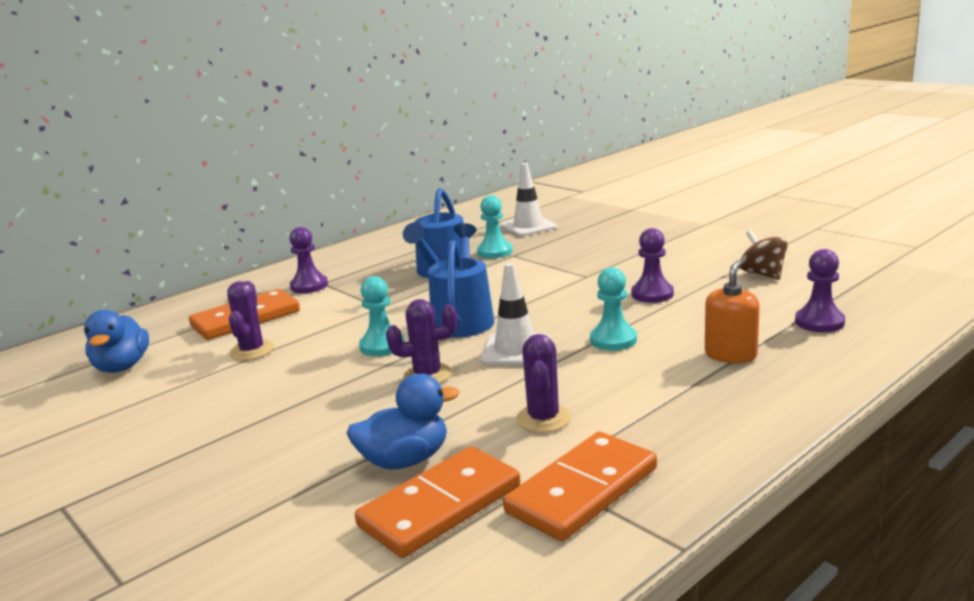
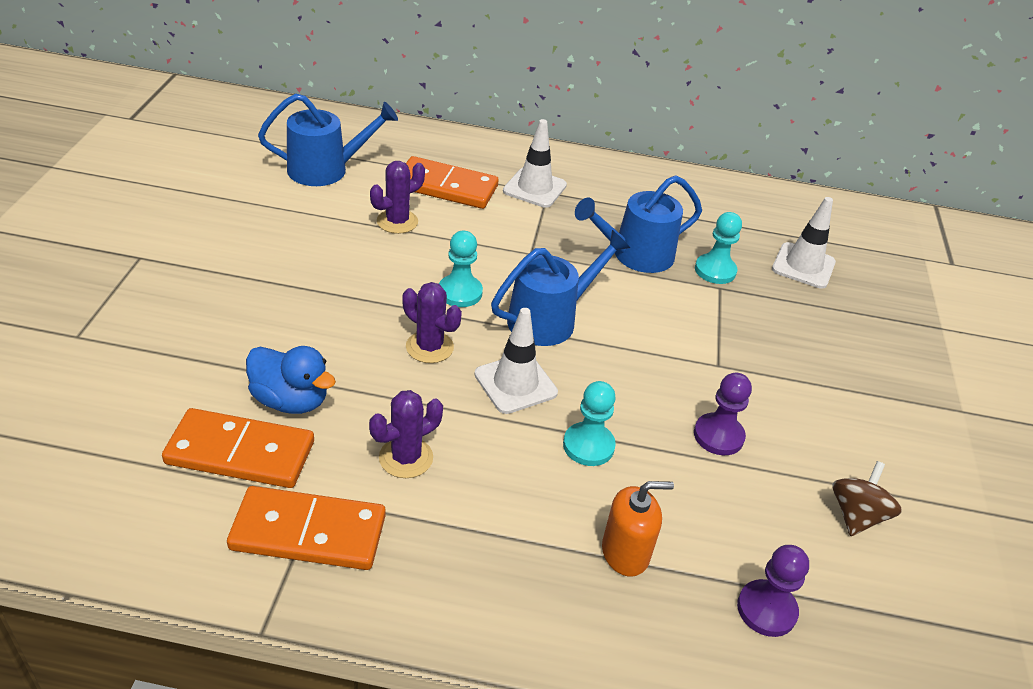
camera: 45 degrees right, 20 degrees up
blue duck [84,310,149,373] -> blue watering can [258,93,398,186]
purple pawn [290,227,328,293] -> white traffic cone [503,119,567,208]

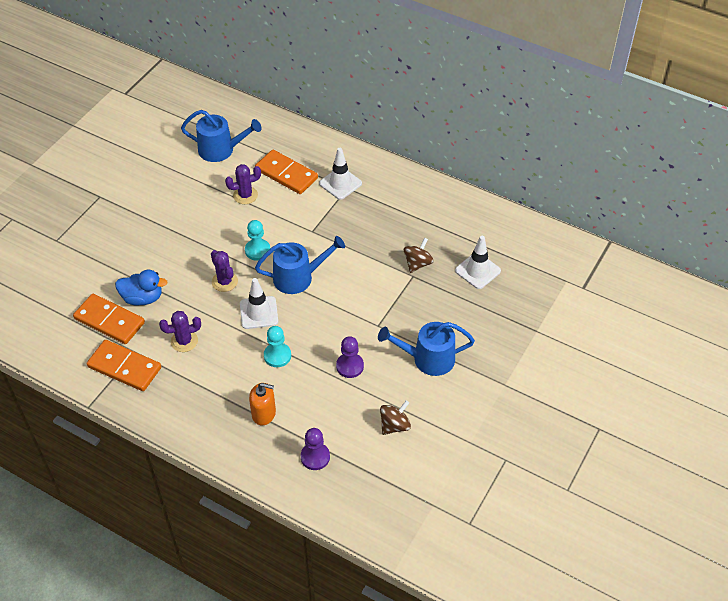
camera: 25 degrees right, 10 degrees up
blue duck [246,346,336,414] -> blue duck turned 45 degrees counterclockwise [115,270,168,305]
blue watering can [575,175,702,273] -> blue watering can moved to [378,322,475,376]
turquoise pawn [695,212,742,284] -> brown spinning top [404,238,434,273]

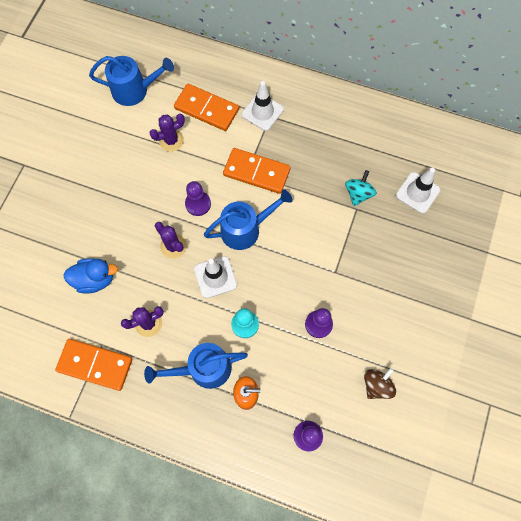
camera: 10 degrees left, 20 degrees up
orange domino [73,294,145,344] -> orange domino moved to [223,148,291,194]
turquoise pawn [245,220,270,261] -> purple pawn [185,181,211,216]
blue watering can [378,322,475,376] -> blue watering can moved to [144,343,248,389]
brown spinning top [404,238,434,273] -> turquoise spinning top [345,170,377,206]

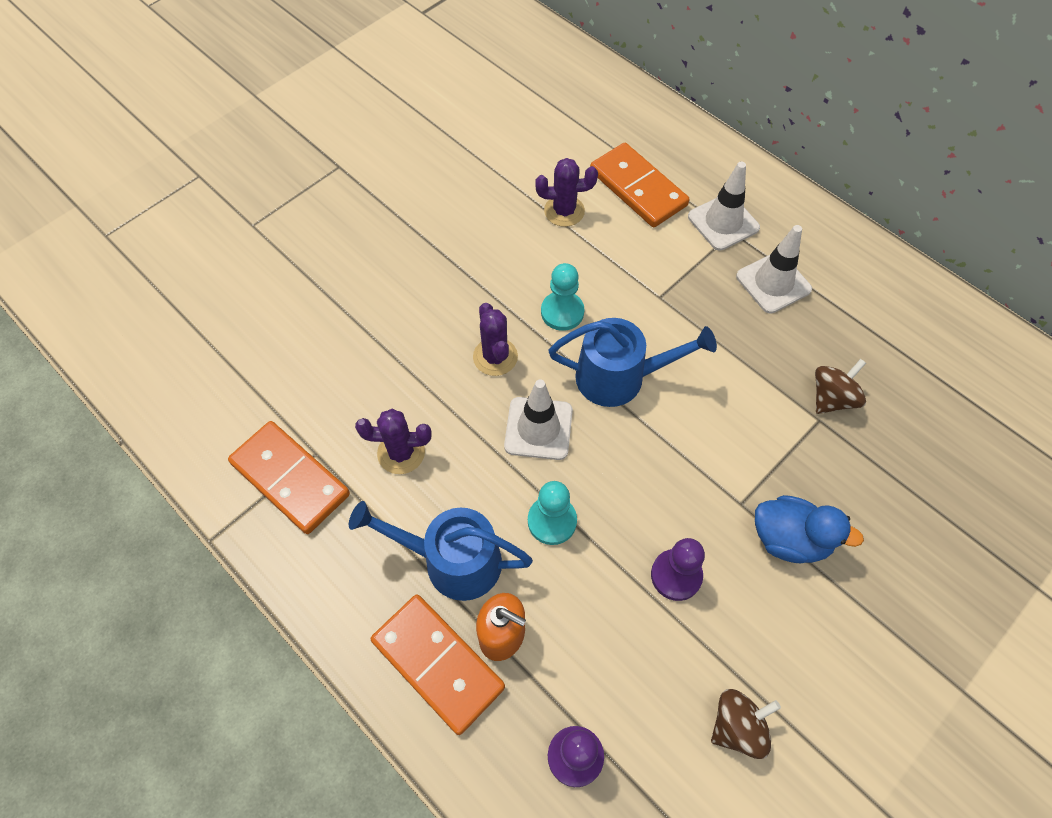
camera: 25 degrees right, 10 degrees down
blue duck [63,258,118,294] -> blue duck moved to [755,495,864,563]
blue watering can [89,56,174,106] -> none
purple pawn [185,181,211,216] -> turquoise pawn [541,263,584,331]
orange domino [223,148,291,194] -> orange domino moved to [371,595,505,735]
turquoise spinning top [345,170,377,206] -> brown spinning top [815,359,866,414]
white traffic cone [396,168,440,214] -> white traffic cone moved to [736,225,812,314]

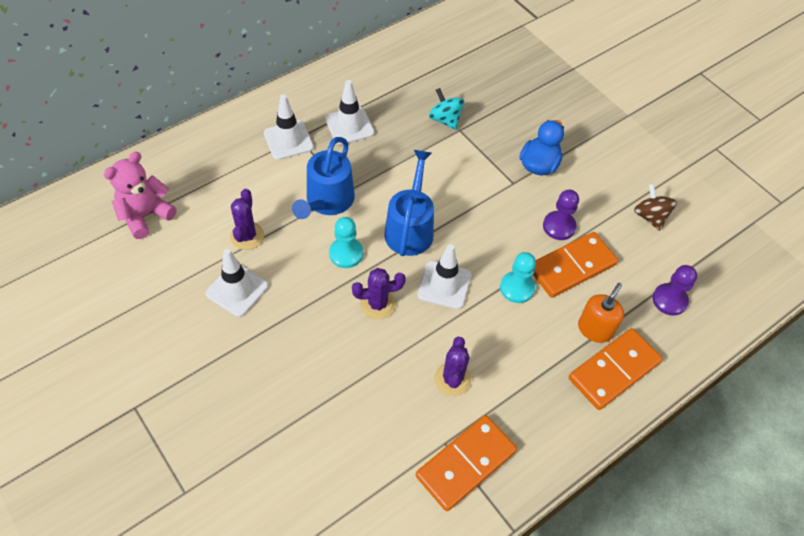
camera: 85 degrees left, 5 degrees down
blue watering can [349,501,533,601] -> blue watering can moved to [292,137,355,219]
orange domino [590,143,689,227] -> orange domino moved to [533,232,618,298]
brown spinning top [815,359,866,414] -> turquoise spinning top [429,88,464,130]
none -> pink teddy bear [103,152,176,239]
none -> white traffic cone [205,249,268,317]

